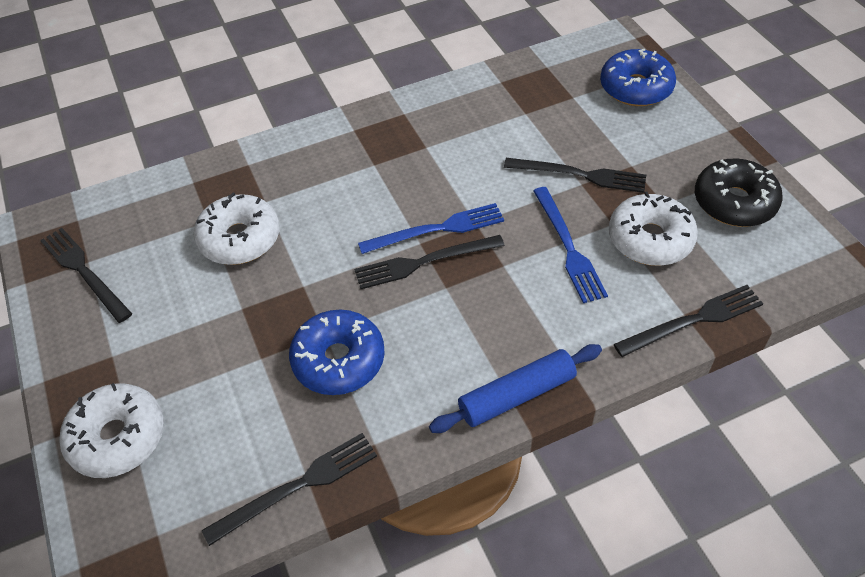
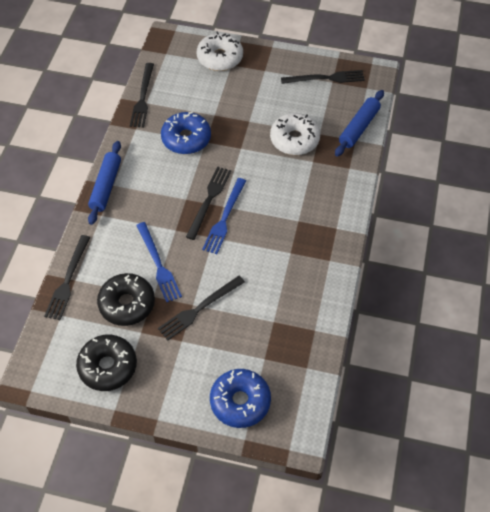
camera: 125 degrees right, 5 degrees up
blue fork [533,187,608,303] -> blue fork turned 135 degrees counterclockwise [136,222,182,302]
white donut [609,192,698,266] -> black donut [97,273,155,326]
none -> blue rolling pin [335,90,384,157]

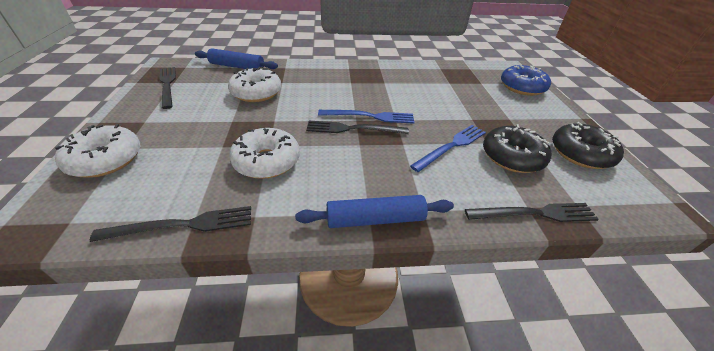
camera: 110 degrees left, 15 degrees down
black fork [158,276,245,341] -> none
blue donut [161,112,211,154] -> white donut [229,128,300,179]

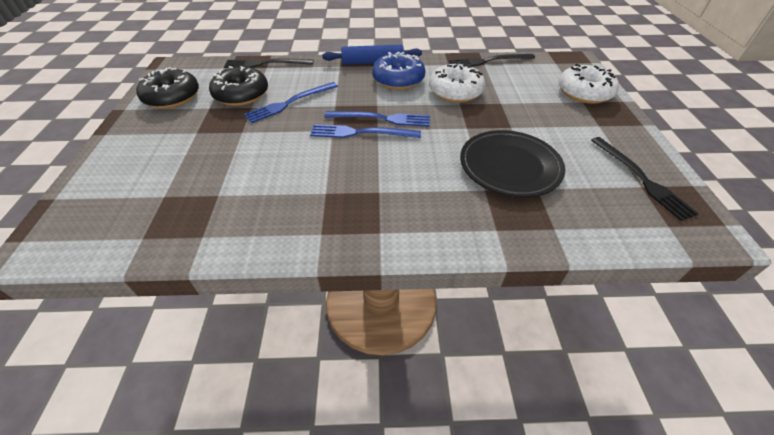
camera: 175 degrees left, 5 degrees up
blue rolling pin [195,48,278,69] -> none
white donut [228,67,281,102] -> black plate [460,130,565,198]
black fork [306,121,409,134] -> blue fork [325,111,430,127]
blue donut [501,65,551,96] -> blue donut moved to [372,52,426,90]

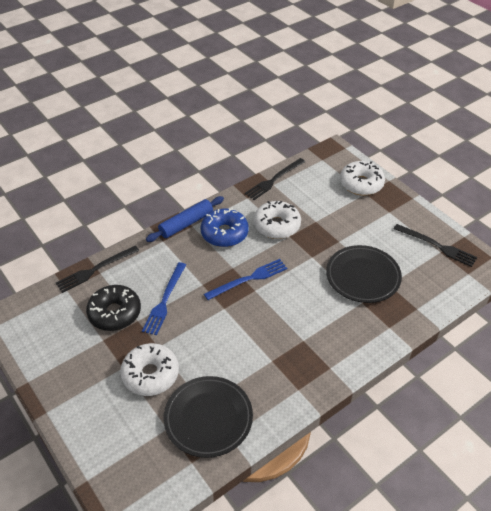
camera: 35 degrees left, 0 degrees up
black donut [136,67,199,109] -> none
blue fork [310,124,421,138] -> none
none -> white donut [120,343,179,396]
none -> black plate [164,376,253,458]

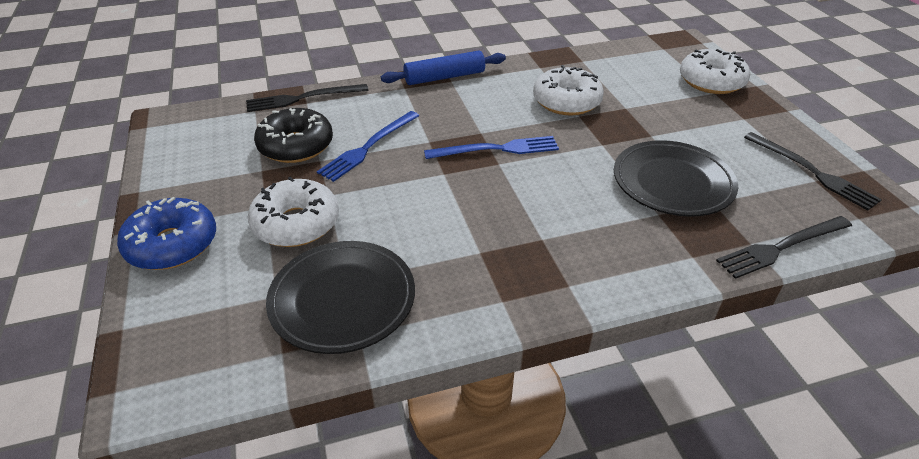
camera: 20 degrees right, 5 degrees down
blue donut [201,208,249,247] -> blue donut moved to [117,197,216,270]
black fork [245,158,305,200] -> black fork moved to [716,216,852,279]

